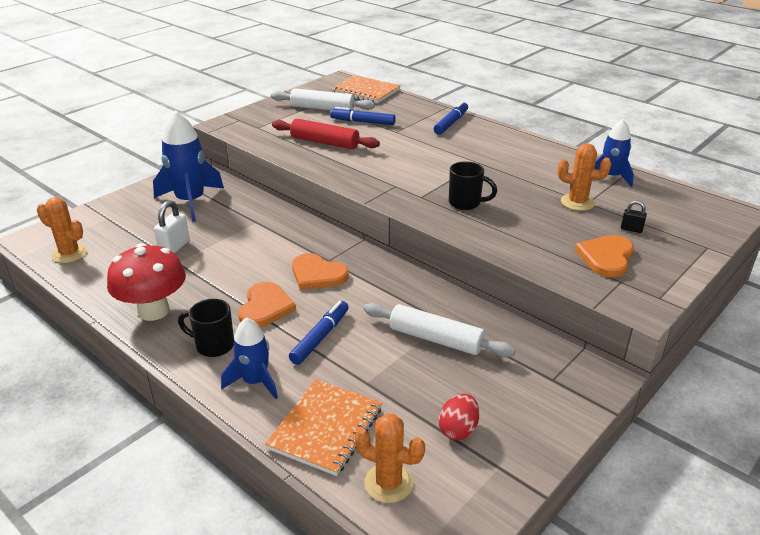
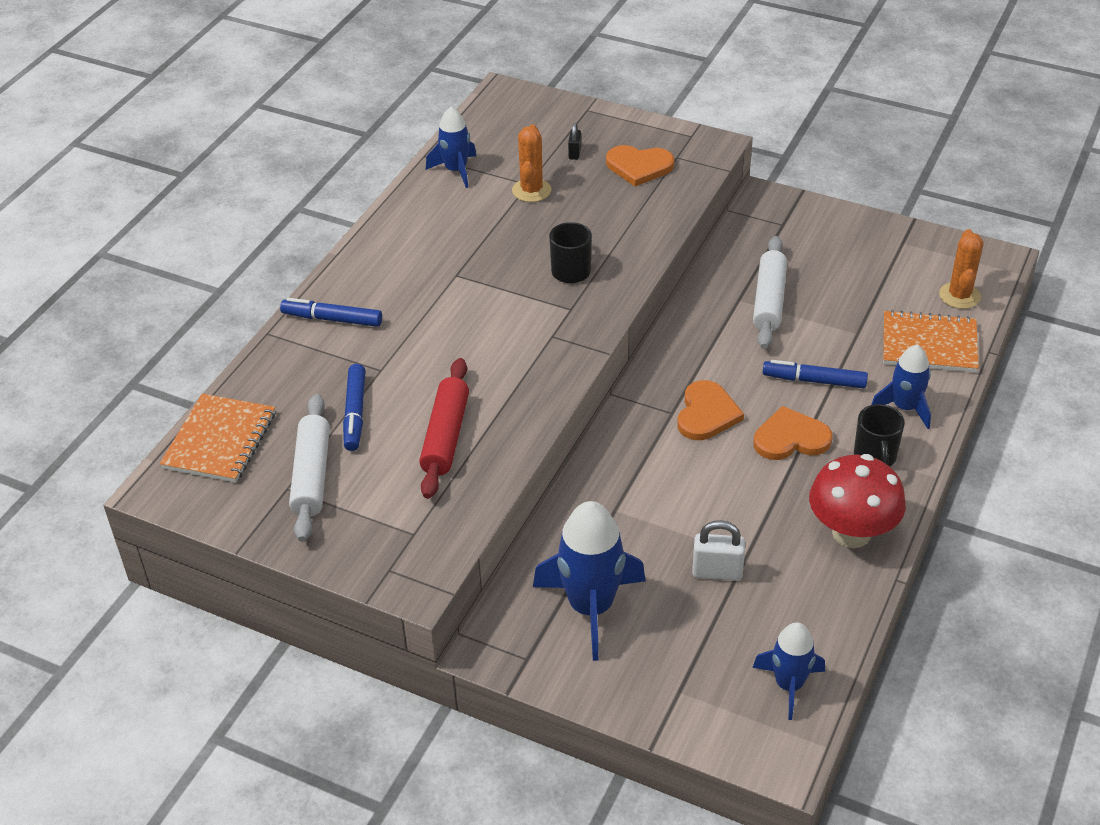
camera: 105 degrees left, 10 degrees up
orange cactus [37,197,87,263] -> blue rocket [752,622,825,720]
red egg [439,394,479,440] -> none

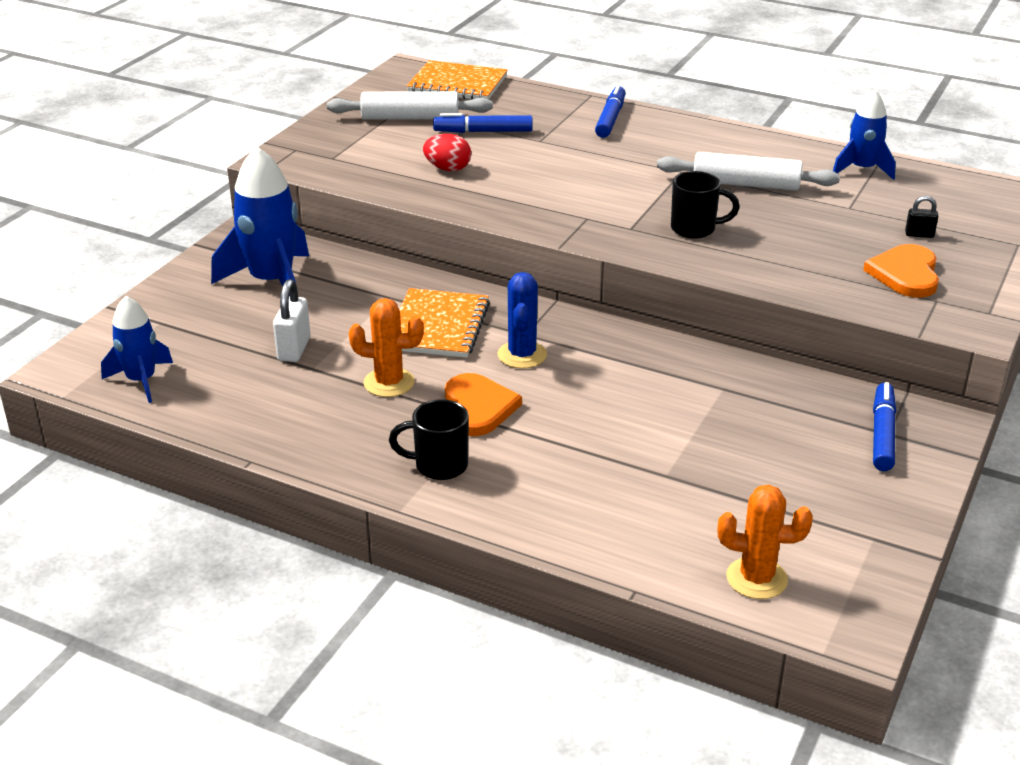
camera: 90 degrees right, 10 degrees down
red rolling pin [419,358,469,499] -> red egg [423,134,471,171]
orange cactus [512,125,551,202] -> orange cactus moved to [349,298,424,397]
orange heart [677,380,744,440] -> blue cactus [498,272,547,369]
white rolling pin [753,236,787,349] -> white rolling pin moved to [657,152,840,191]
blue marker [763,360,868,388] -> blue marker moved to [873,382,896,471]
red mushroom [809,454,906,548] -> none
blue rocket [871,344,931,429] -> none
orange notebook [883,310,979,372] -> orange notebook moved to [399,288,490,358]

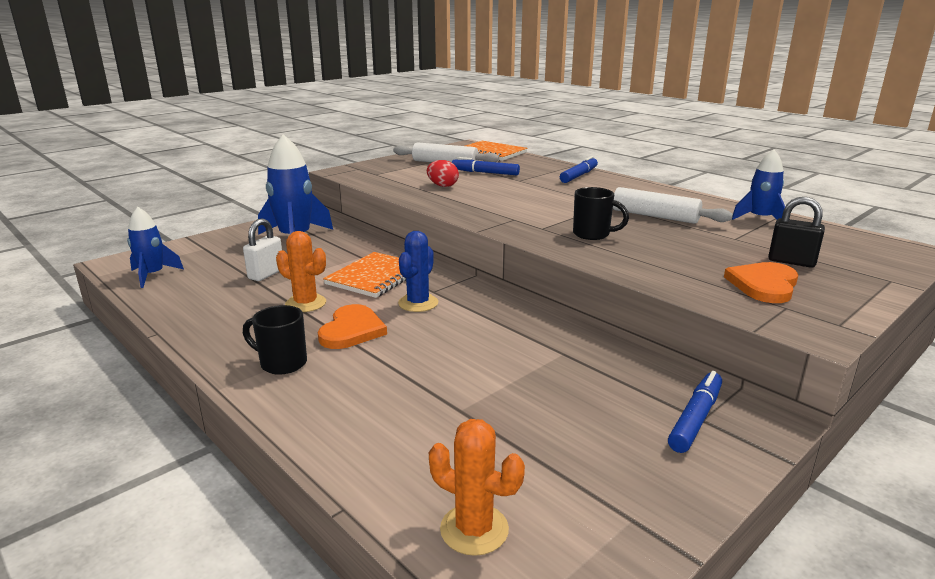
camera: 20 degrees right, 10 degrees down
black padlock [905,196,938,238] -> black padlock [768,197,825,268], size x1.72

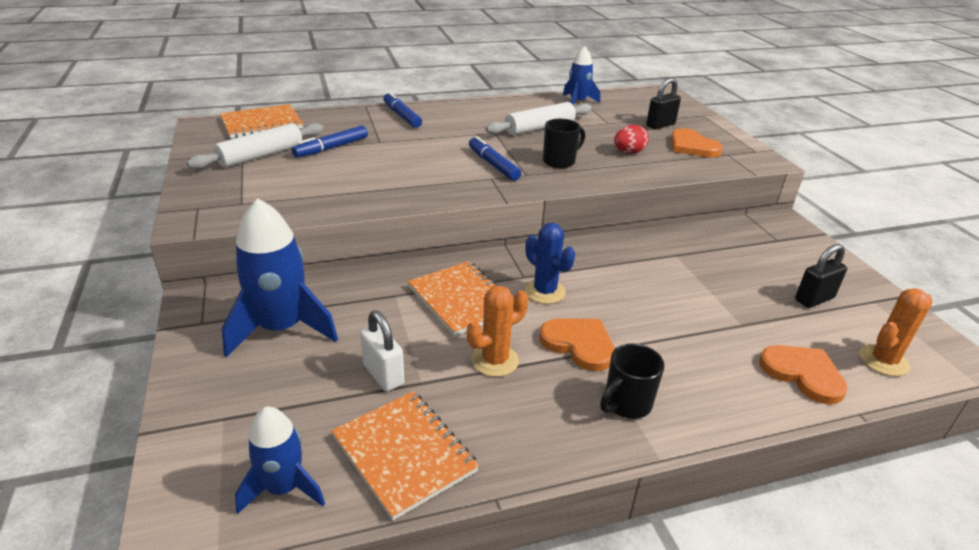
camera: 65 degrees left, 10 degrees up
red egg [427,160,459,187] -> red egg moved to [614,125,649,154]
blue marker [668,371,722,453] -> blue marker moved to [469,136,521,181]
none -> orange notebook [331,391,479,521]
none -> orange heart [759,345,848,405]
none -> black padlock [795,244,847,308]

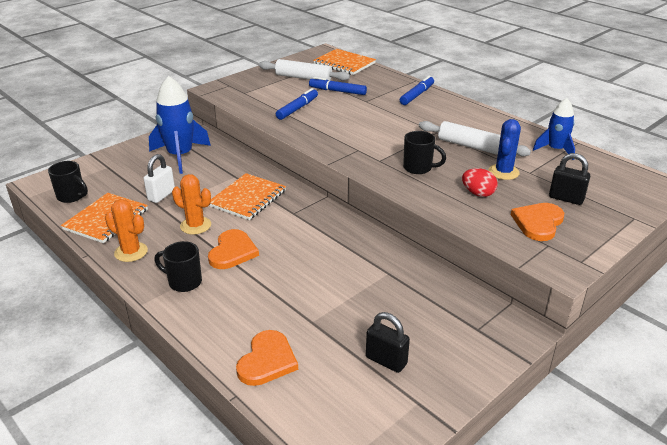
camera: 65 degrees right, 0 degrees up
blue rocket [235,407,325,514] -> black mug [48,161,88,203]
blue marker [469,136,521,181] -> blue marker moved to [276,88,318,120]
blue cactus [525,223,575,304] -> blue cactus moved to [489,119,521,180]
orange cactus [859,288,932,376] -> orange cactus moved to [105,199,148,262]

